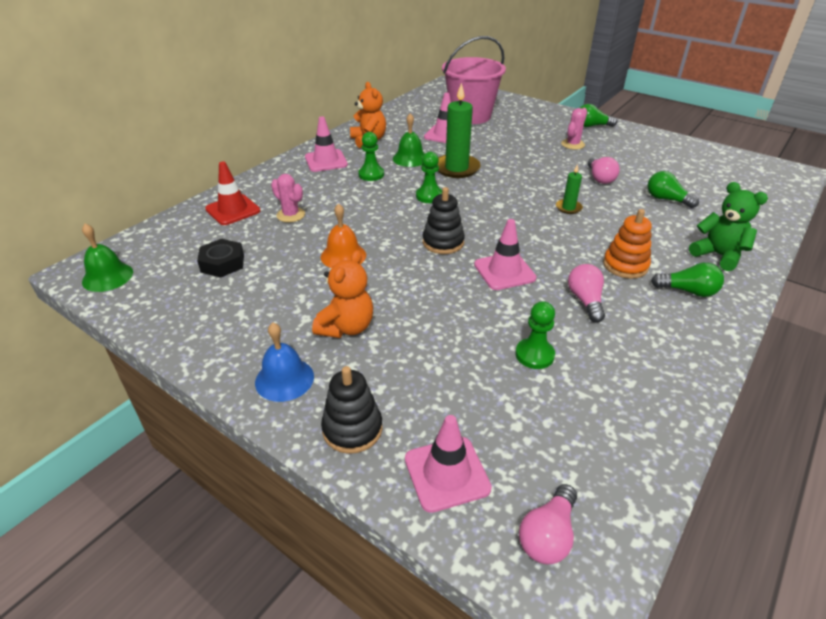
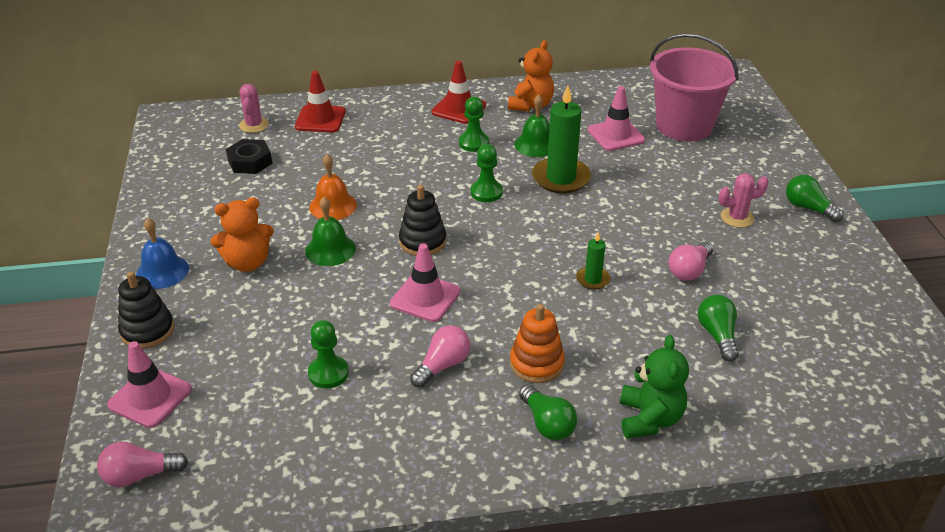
camera: 45 degrees right, 0 degrees up
green bell [82,224,133,292] -> green bell moved to [305,197,356,266]
pink cactus [271,174,305,222] -> pink cactus moved to [239,84,269,133]
pink traffic cone [305,116,348,172] -> red traffic cone [431,61,486,124]

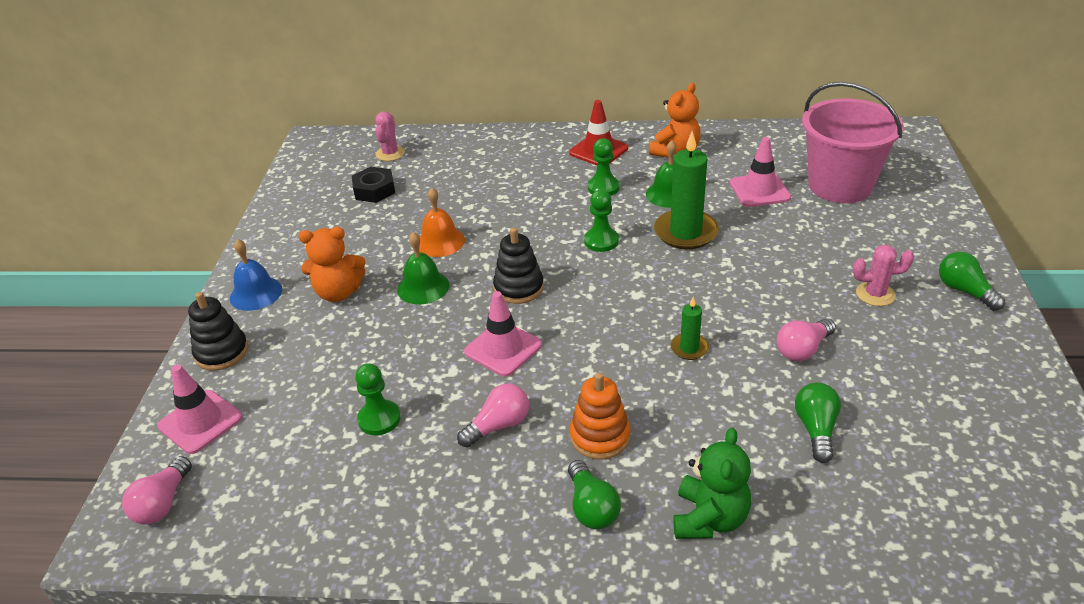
camera: 15 degrees right, 0 degrees up
pink light bulb [97,441,188,487] -> pink light bulb turned 75 degrees counterclockwise [122,456,192,525]
red traffic cone [295,71,346,132] -> none

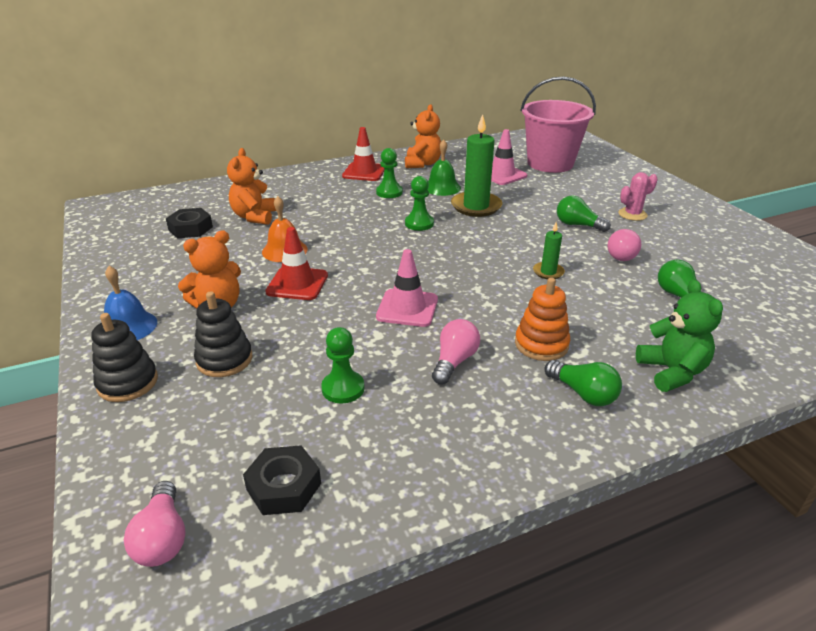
camera: 30 degrees left, 5 degrees down
pink traffic cone [158,365,242,454] -> none
pink cactus [375,111,405,161] -> none
green bell [397,232,449,305] -> red traffic cone [265,227,328,300]
black stacking toy [493,228,544,304] -> black stacking toy moved to [194,291,252,377]
green light bulb [939,252,1005,311] -> green light bulb moved to [557,195,611,232]
none -> orange teddy bear [227,148,276,225]
none -> black nut [243,445,321,515]

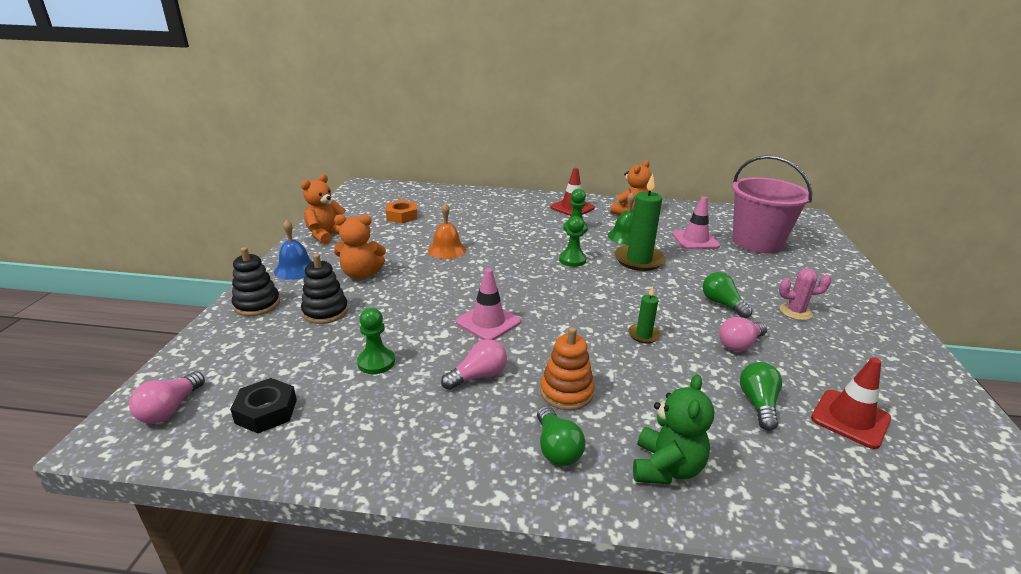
camera: 30 degrees right, 5 degrees down
black nut [166,208,213,238] -> orange nut [386,200,417,223]
orange teddy bear [227,148,276,225] -> orange teddy bear moved to [301,174,346,245]
red traffic cone [265,227,328,300] -> red traffic cone moved to [811,357,891,449]

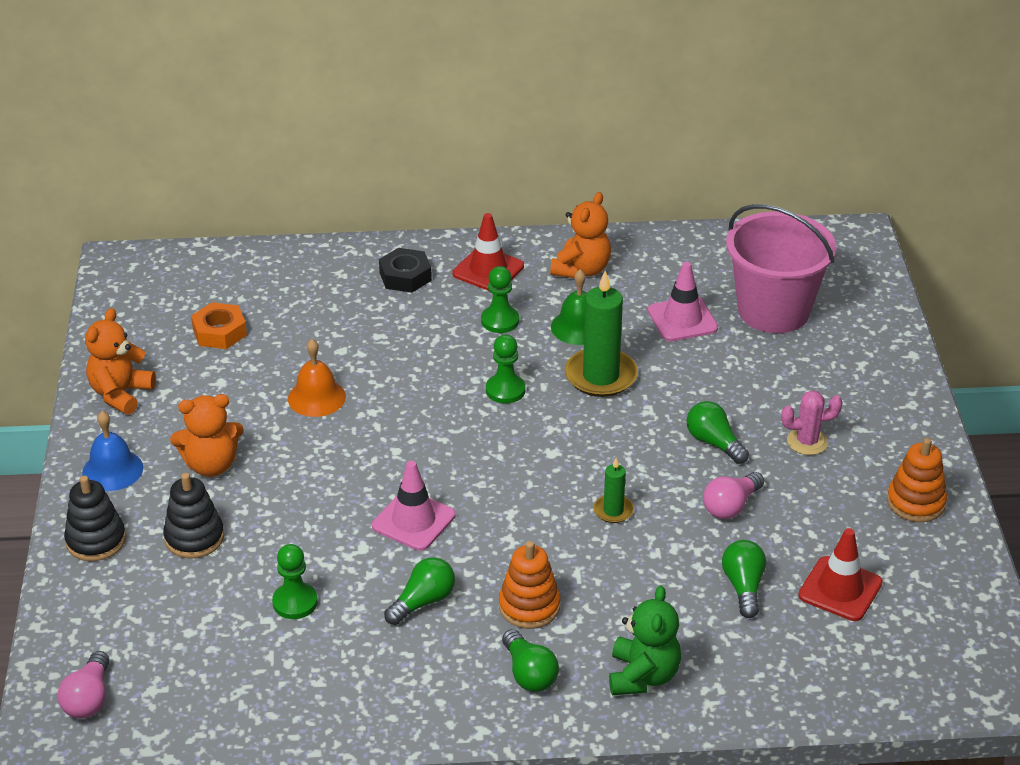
camera: 10 degrees left, 10 degrees up
black nut [230,378,297,433] -> black nut moved to [379,248,432,293]
pink light bulb [441,339,507,390] -> green light bulb [384,557,455,625]
none -> orange stacking toy [887,438,947,522]

